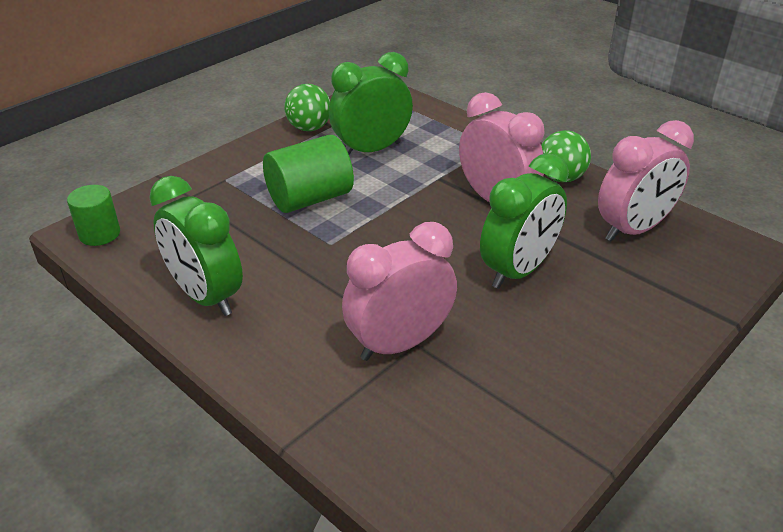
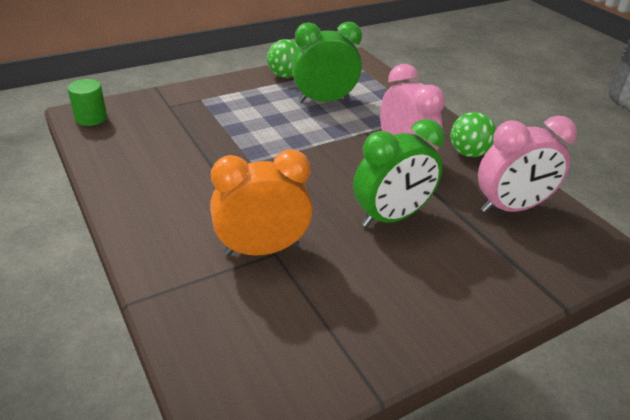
camera: 15 degrees right, 0 degrees up
green clock [149,176,243,316] -> none
green cylinder [263,135,354,213] -> none
pink clock [342,222,457,361] -> orange clock [210,150,313,256]

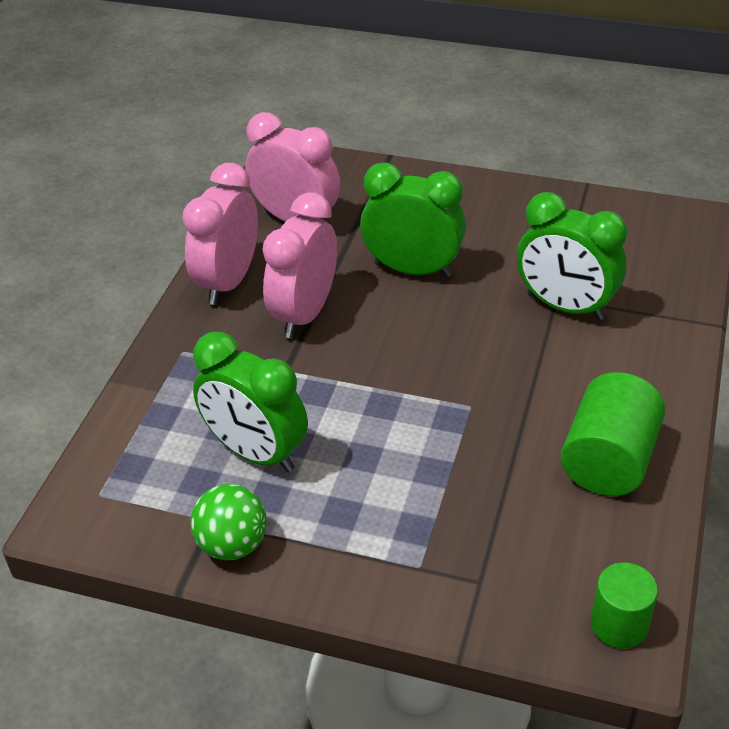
camera: 130 degrees left, 5 degrees up
orange clock [210,150,313,256] -> green clock [517,192,627,320]
green ball [450,112,496,157] -> pink clock [182,163,258,305]
none -> green cylinder [561,372,665,496]

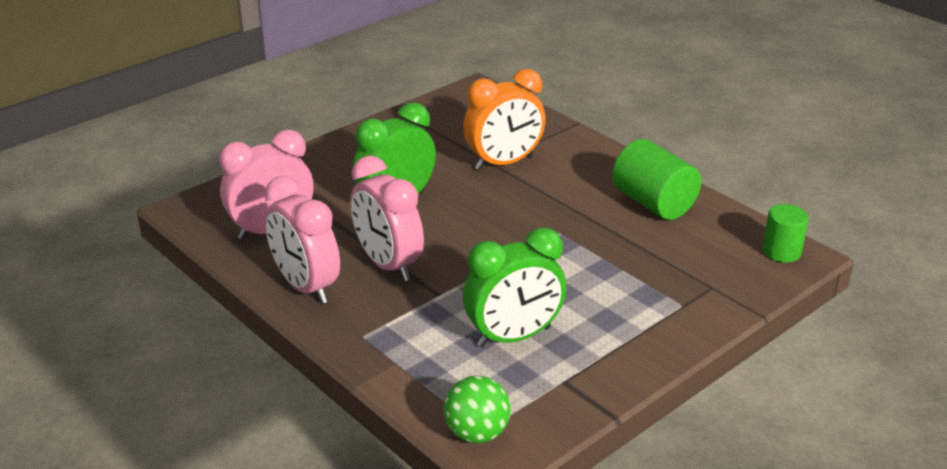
camera: 60 degrees left, 10 degrees down
green ball [190,484,267,560] -> green ball moved to [444,375,511,443]
green clock [517,192,627,320] -> orange clock [463,69,546,170]

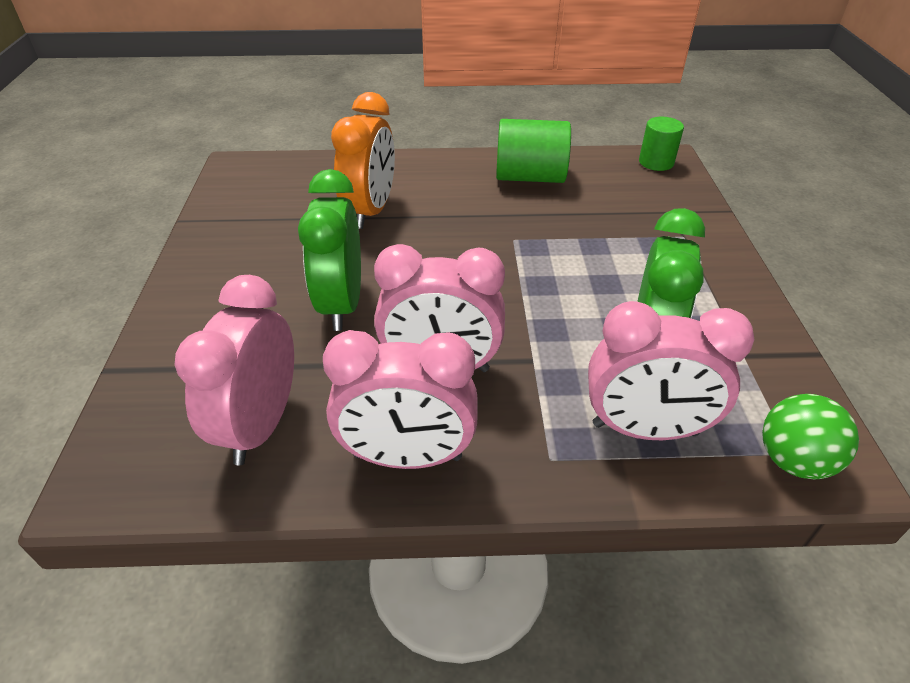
camera: 50 degrees left, 10 degrees up
none -> pink clock [588,301,754,440]

